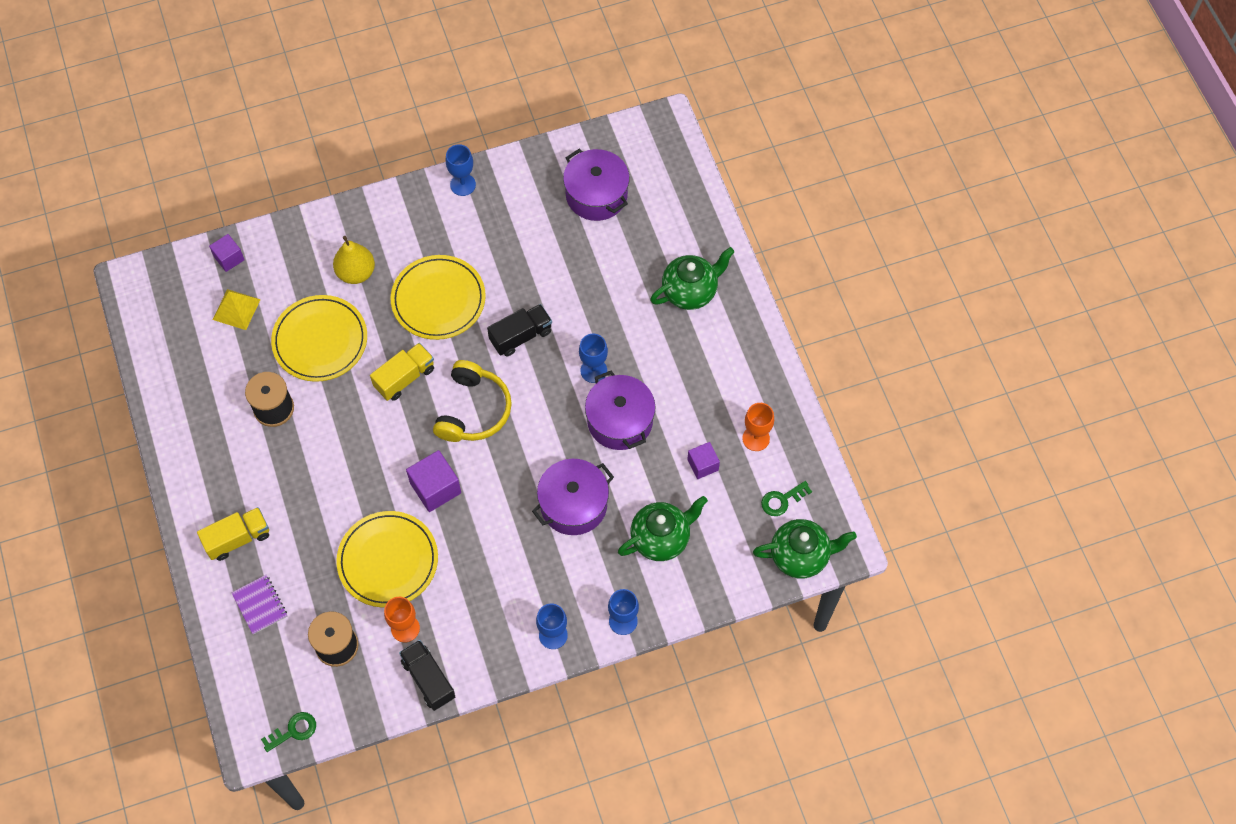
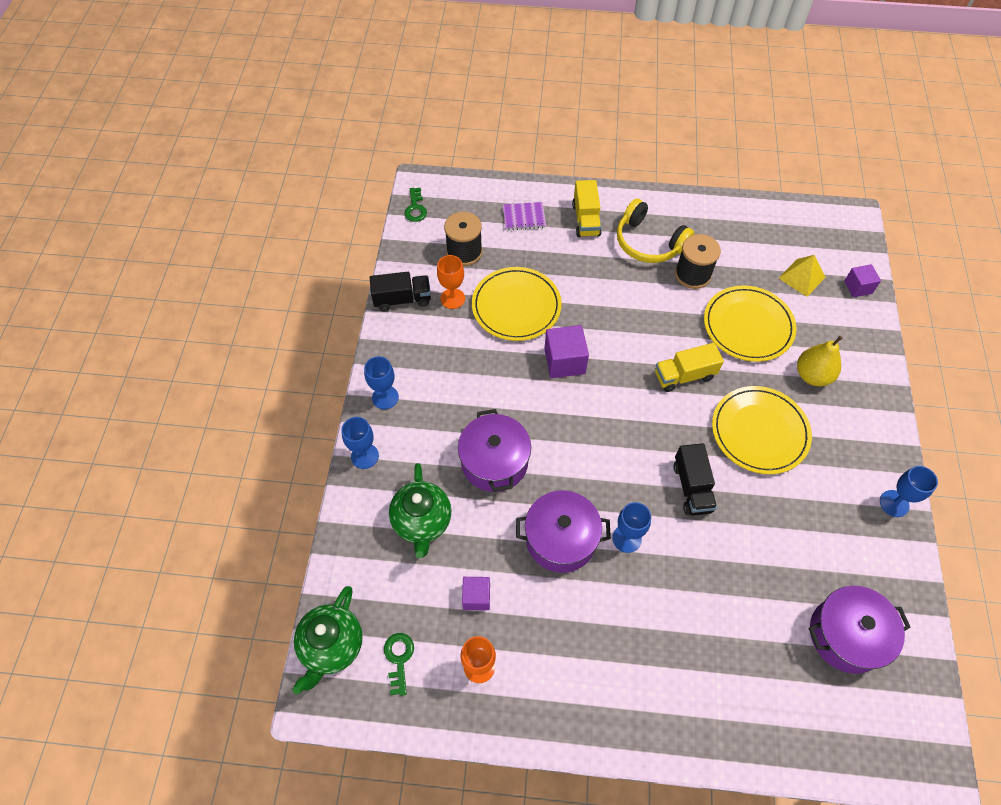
camera: 115 degrees right, 5 degrees down
yellow truck [370,343,434,401] -> yellow truck turned 90 degrees clockwise [655,343,724,392]
yellow headphones [433,360,512,442] -> yellow headphones moved to [617,199,694,263]
green teapot [650,247,734,310] -> none

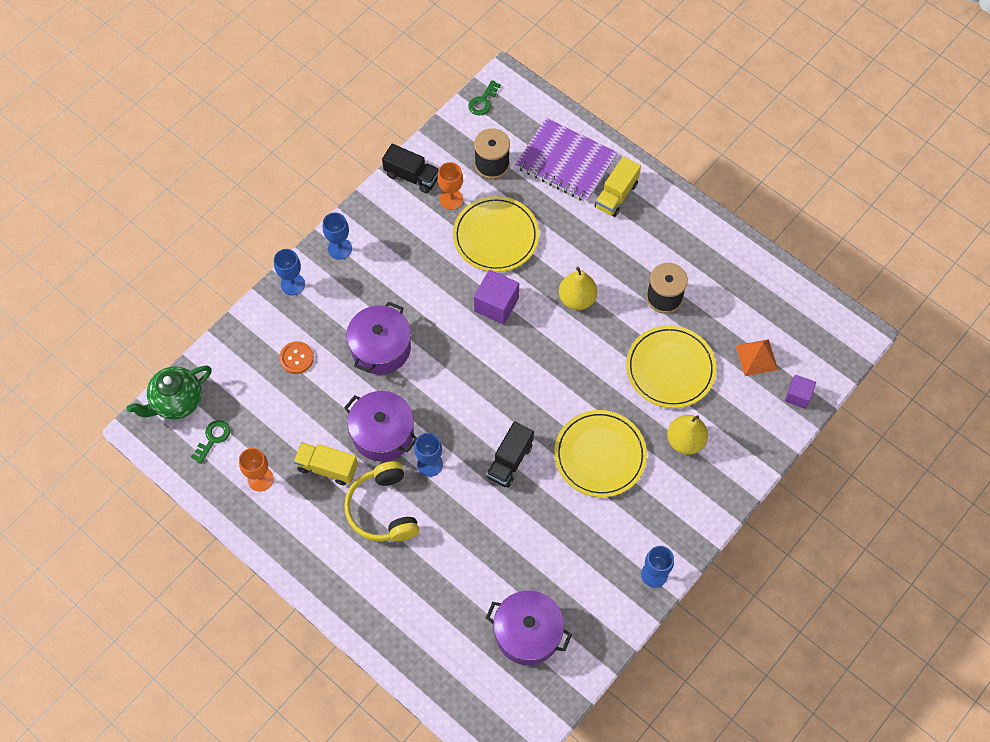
camera: 35 degrees right, 5 degrees up
green teapot [389,463,451,558] -> orange button [279,341,314,374]
purple cube [462,577,490,610] -> none
purple notebook [503,202,546,230] -> purple notebook [515,118,618,202], size x2.01
yellow headphones [617,199,694,263] -> yellow headphones moved to [344,461,419,541]
yellow truck [655,343,724,392] -> yellow truck moved to [293,442,358,485]
yellow pyramid [779,255,826,297] -> orange pyramid [736,339,778,376]
none -> yellow pear [559,267,597,310]

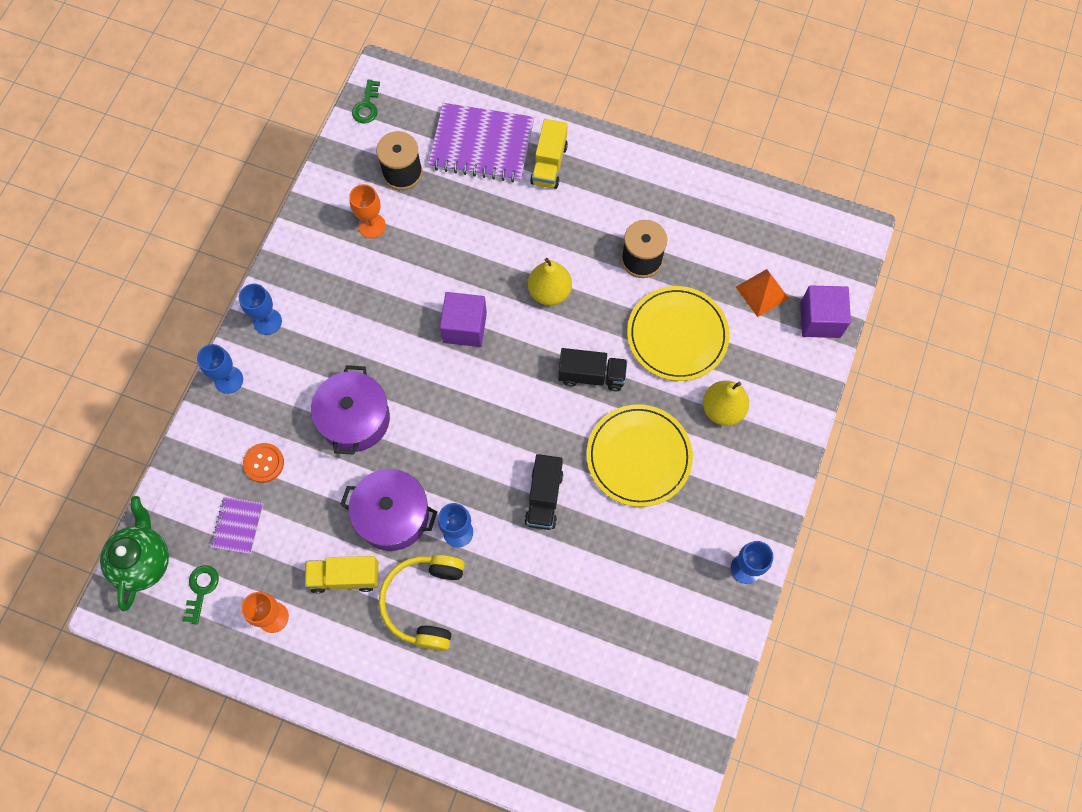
camera: 20 degrees left, 5 degrees up
green teapot [126,366,212,420] -> green teapot turned 150 degrees clockwise [100,496,169,611]
yellow headphones [344,461,419,541] -> yellow headphones turned 45 degrees clockwise [379,555,465,651]
black truck [382,144,439,193] -> black truck moved to [558,348,627,391]
yellow plate [453,196,539,272] -> none
purple pot [486,590,572,665] -> none
purple cube [785,375,816,409] -> purple cube [800,285,851,338], size x1.59
none -> purple notebook [210,497,263,554]

